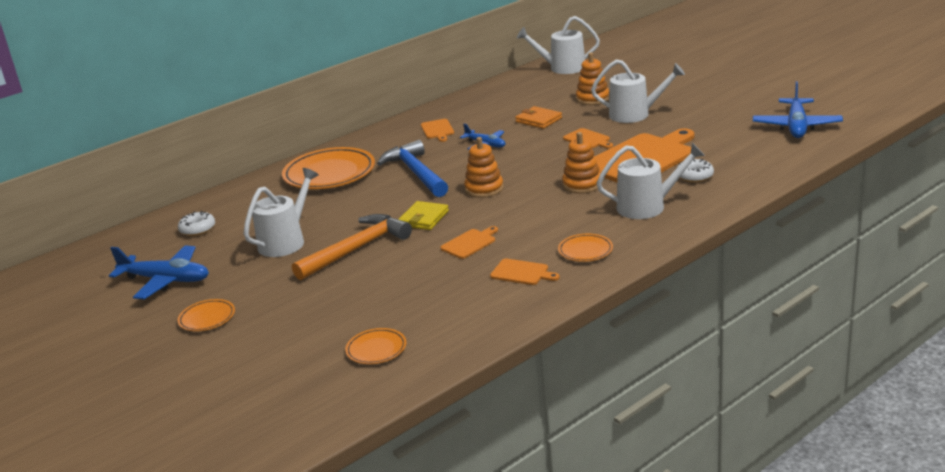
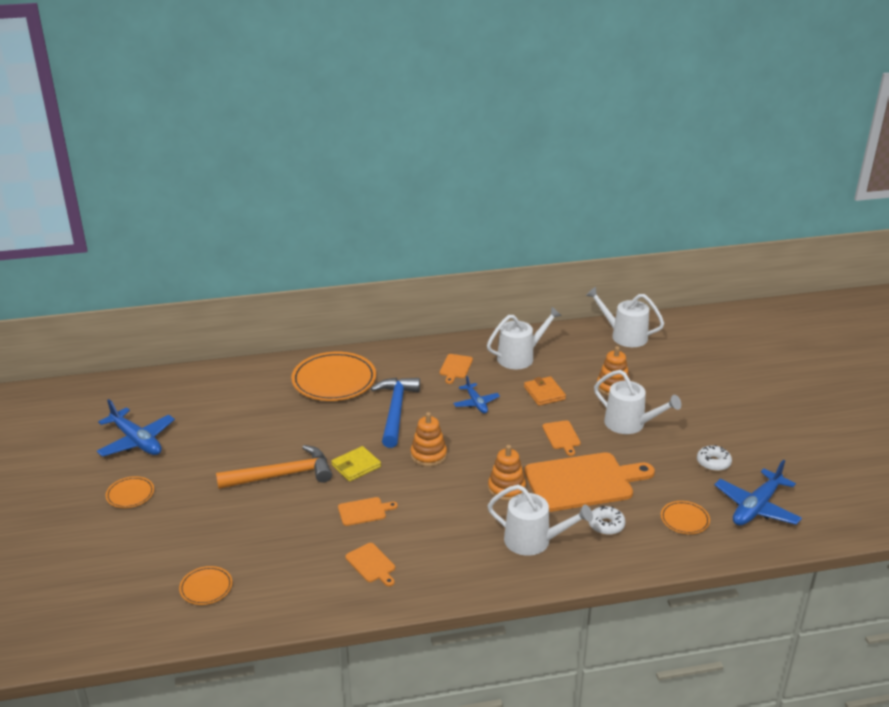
camera: 25 degrees right, 5 degrees up
white donut [178,211,215,236] -> white donut moved to [697,445,732,471]
white watering can [244,168,319,257] -> white watering can moved to [487,307,562,369]
orange plate [558,234,613,262] -> orange plate moved to [661,501,710,534]

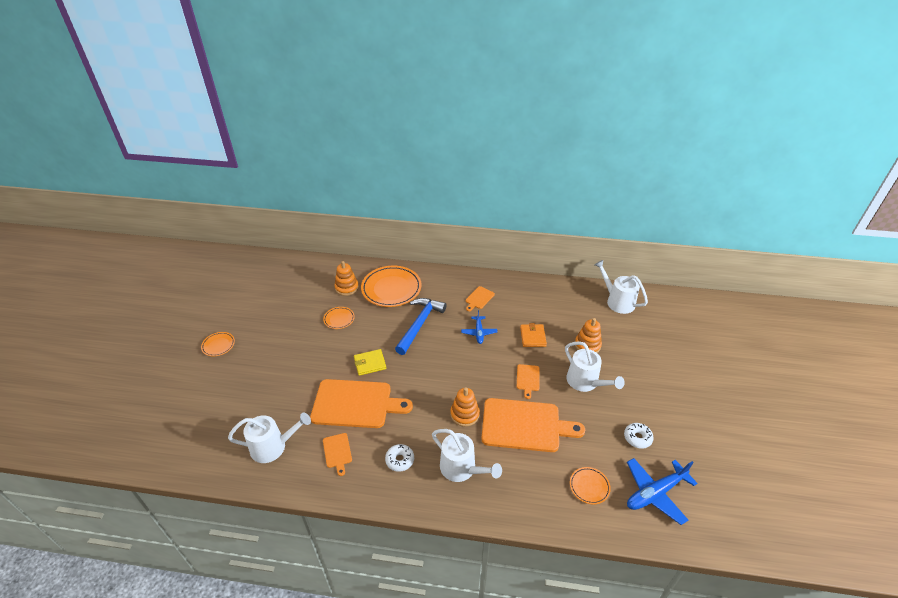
camera: 20 degrees right, 10 degrees up
blue plane [97,399,175,457] -> none
orange plate [179,566,232,605] -> orange plate moved to [323,307,355,329]
orange hammer [216,445,332,489] -> none
orange cutting board [338,497,398,526] -> orange cutting board [310,379,413,428], size x2.27
orange stacking toy [411,412,447,467] -> orange stacking toy moved to [335,261,359,296]
white watering can [487,307,562,369] -> white watering can moved to [228,413,311,463]
white donut [588,506,626,535] -> white donut moved to [385,444,414,472]

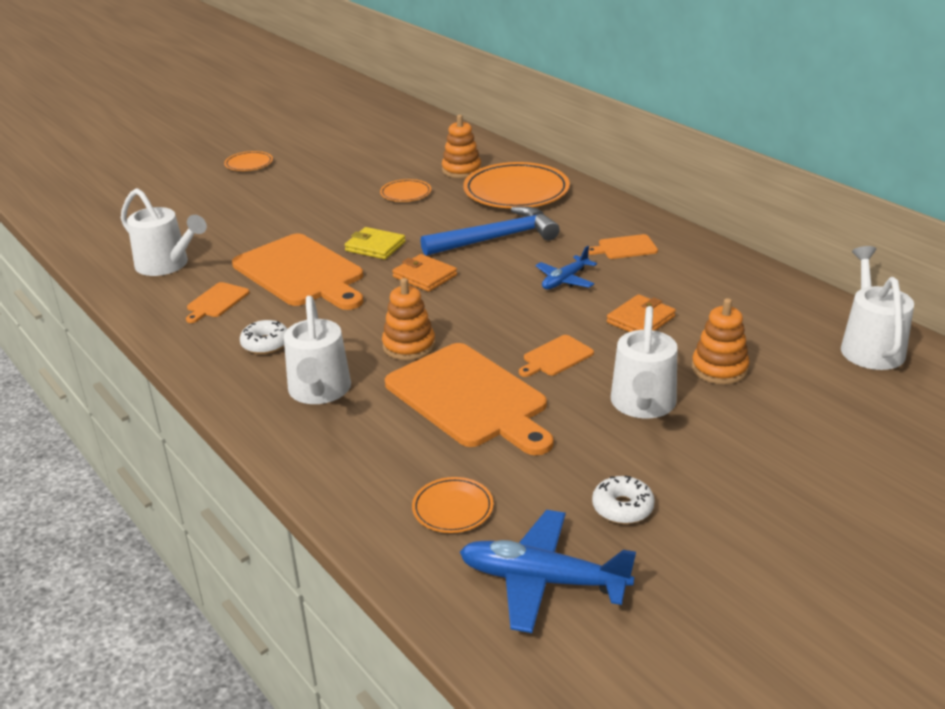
camera: 45 degrees right, 10 degrees down
none -> orange wallet [392,254,457,292]

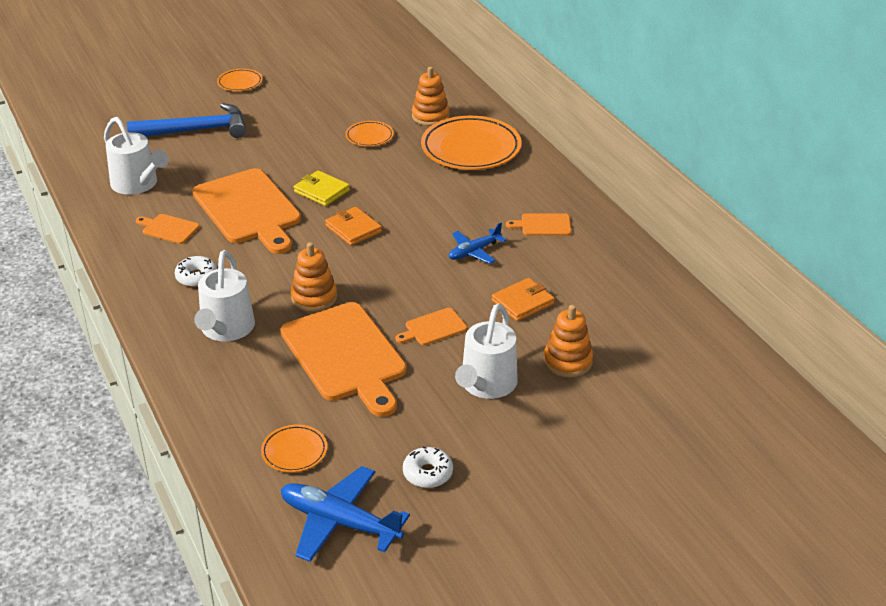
camera: 10 degrees right, 5 degrees up
orange cutting board [186,282,250,323] -> orange cutting board turned 75 degrees clockwise [136,214,200,244]
blue hammer [420,206,560,256] -> blue hammer moved to [127,103,246,138]
white watering can [841,246,914,370] -> none

